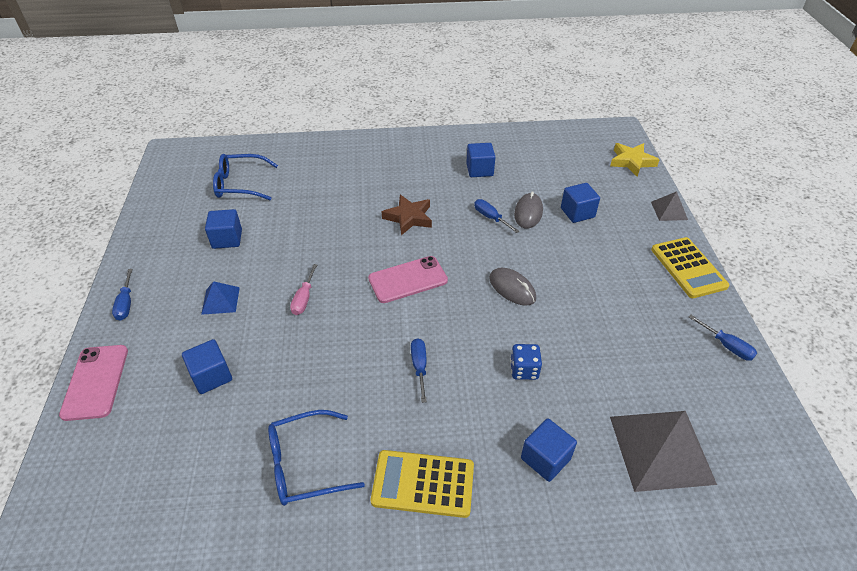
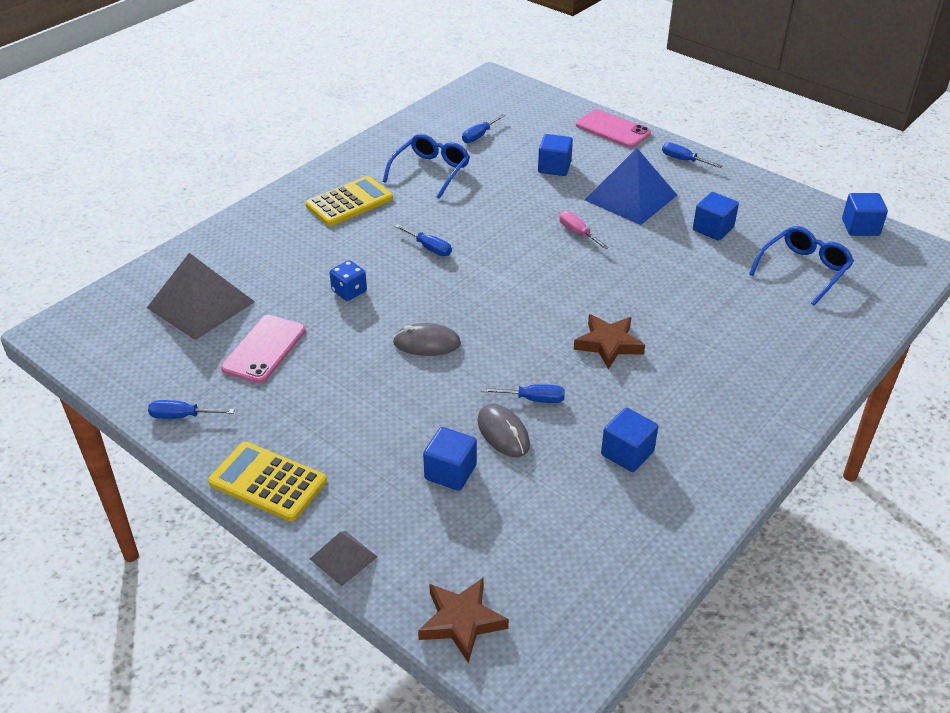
camera: 135 degrees right, 5 degrees down
blue pyramid [201,281,240,315] -> blue pyramid [585,148,677,225], size x2.01
pink phone [368,256,448,303] -> pink phone moved to [221,315,305,383]
blue cube [521,419,577,482] -> blue cube moved to [842,193,888,236]
yellow star [610,143,660,177] -> brown star [418,577,509,663]
none -> blue screwdriver [462,114,505,143]

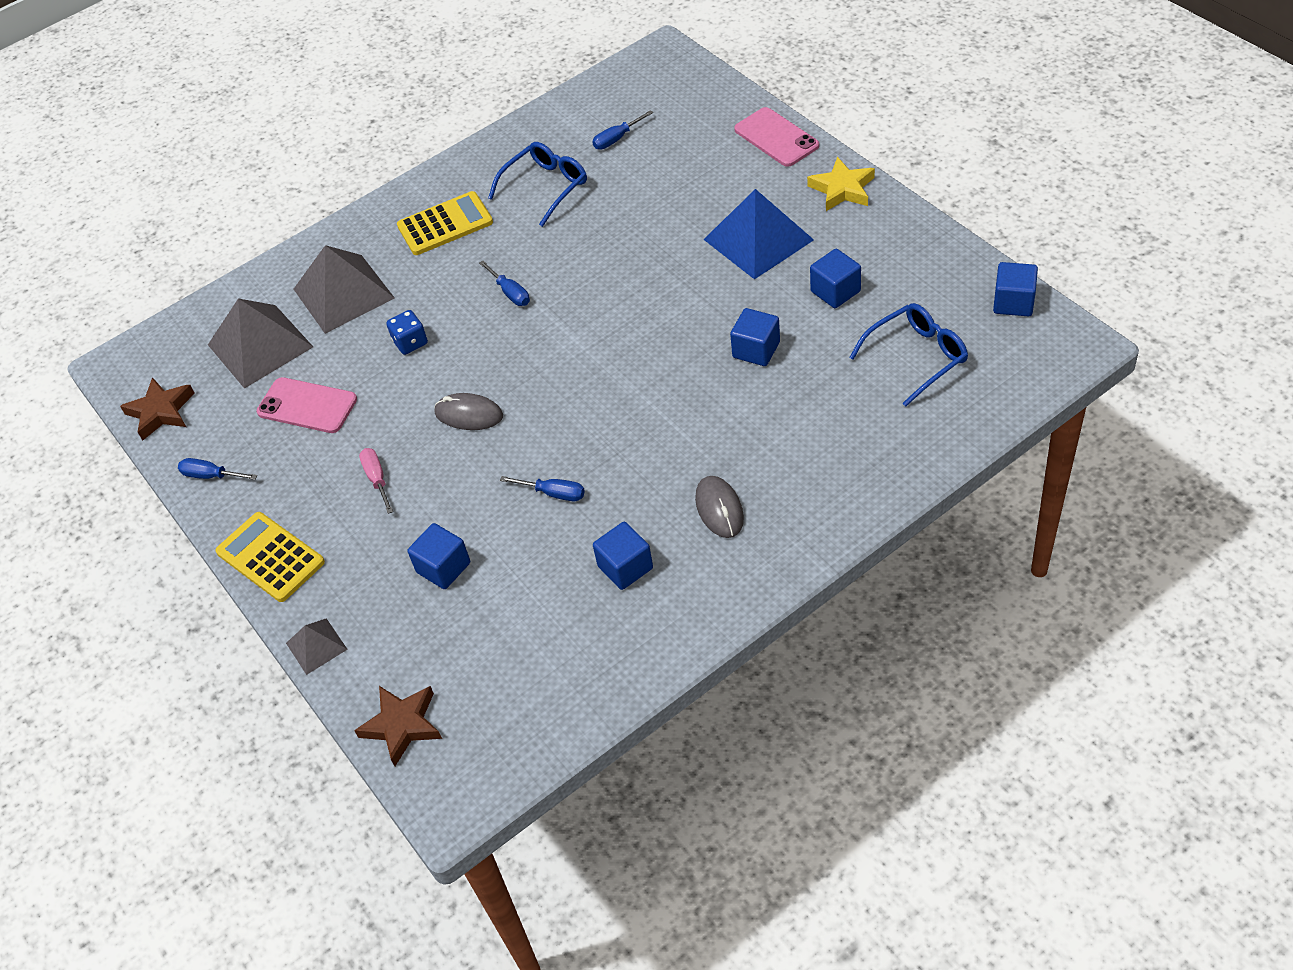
camera: 20 degrees right, 10 degrees up
pink phone [221,315,305,383] -> pink phone turned 75 degrees clockwise [256,377,357,433]
grey mouse [478,404,530,457] -> grey mouse moved to [695,476,744,538]
blue cube [538,134,573,176] -> blue cube moved to [730,308,780,366]
pink screwdriver [559,211,609,249] -> pink screwdriver moved to [359,448,393,514]
brown star [574,314,645,369] -> brown star moved to [120,377,195,441]
blue screwdriver [662,142,722,168] -> yellow star [807,157,875,211]
none -> grey pyramid [294,245,394,334]

